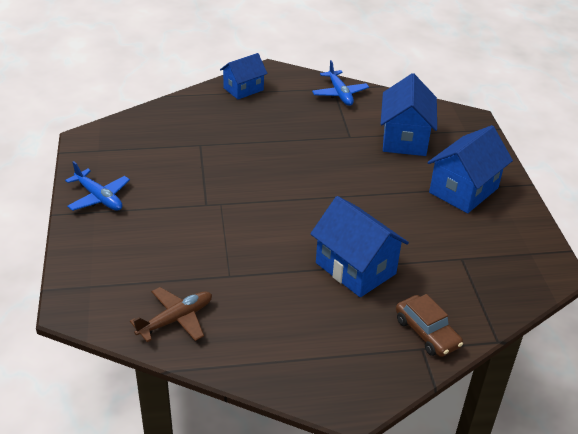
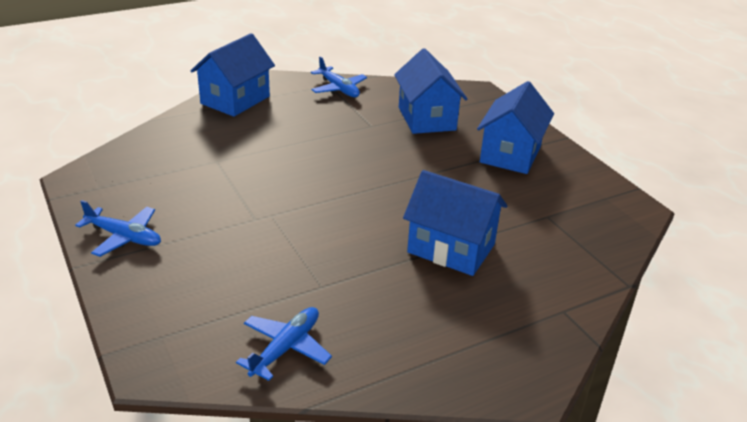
camera: 20 degrees left, 5 degrees down
brown plane [130,287,212,342] -> blue plane [236,307,332,381]
blue house [220,53,268,99] -> blue house [191,33,275,117], size x1.54
brown car [396,294,463,357] -> none

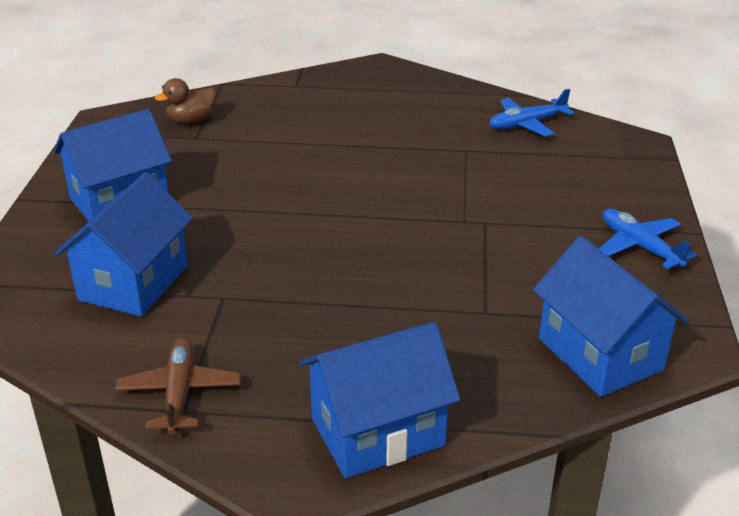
camera: 145 degrees left, 0 degrees up
blue plane [311,56,367,97] -> brown plane [115,338,241,434]
blue house [403,170,507,276] -> blue house moved to [533,236,689,397]
none -> brown duck [155,78,216,124]

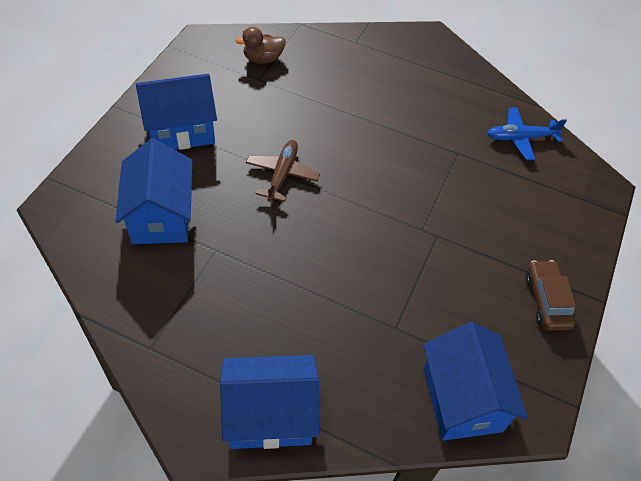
camera: 15 degrees right, 20 degrees up
blue house [55,172,193,317] -> blue house turned 45 degrees counterclockwise [115,138,192,244]
brown plane [115,338,241,434] -> brown plane moved to [246,140,320,202]
blue plane [599,209,697,269] -> brown car [525,260,576,331]

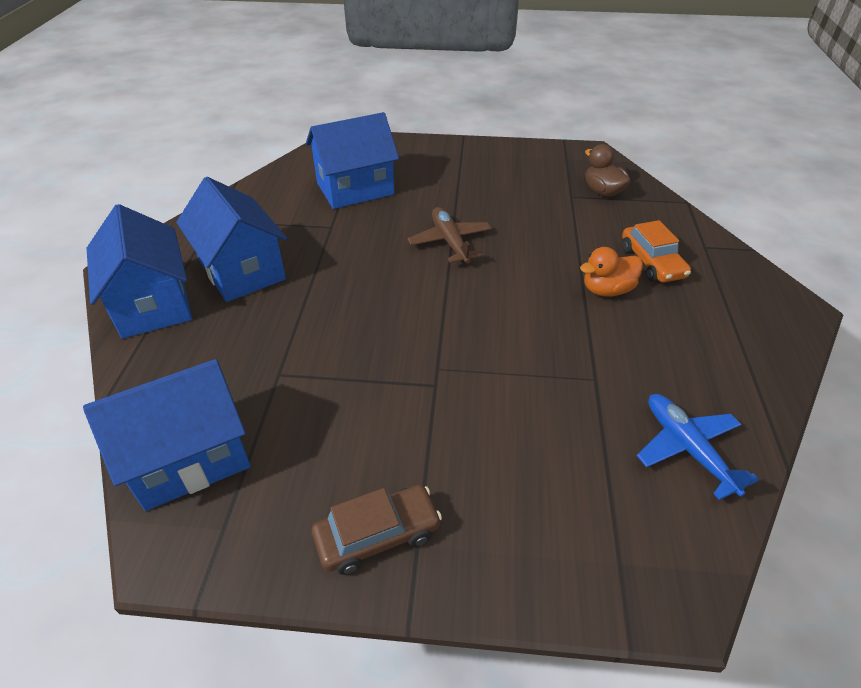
camera: 75 degrees right, 10 degrees down
blue house [136,74,217,150] -> blue house moved to [176,177,287,302]
brown plane [246,140,320,202] -> brown plane turned 105 degrees counterclockwise [408,207,492,263]
none -> orange duck [580,247,643,297]
none -> orange car [622,220,691,283]

